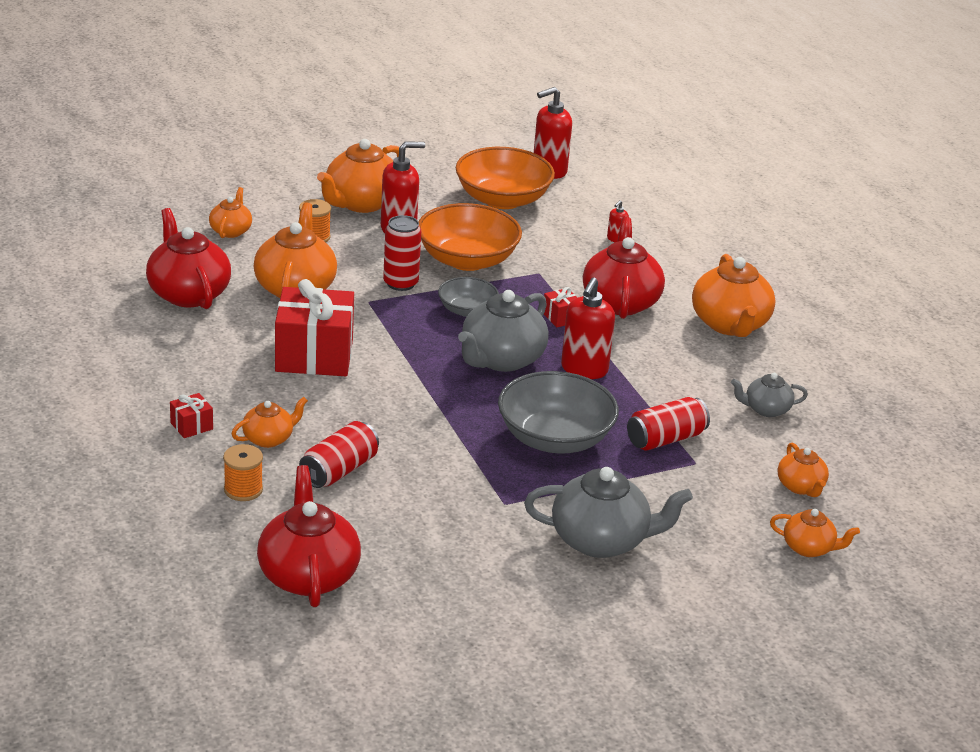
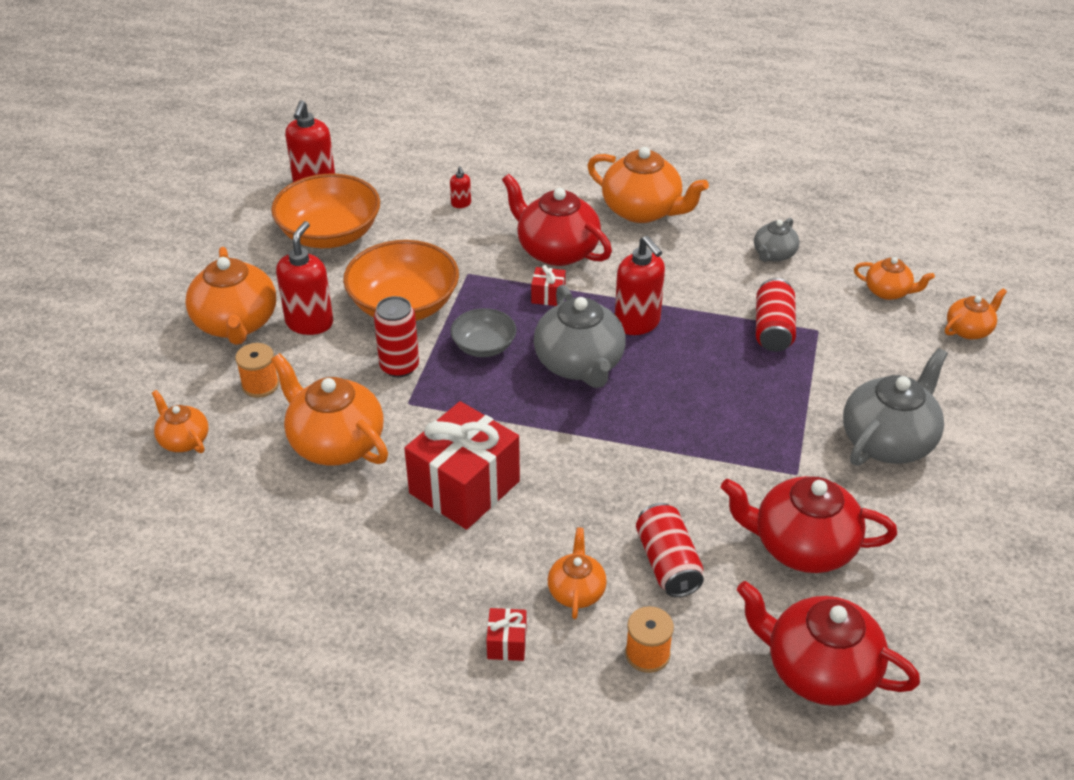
camera: 50 degrees left, 10 degrees up
red teapot [146,208,231,309] -> red teapot moved to [721,476,897,573]
grey bowl [498,371,619,453] -> none

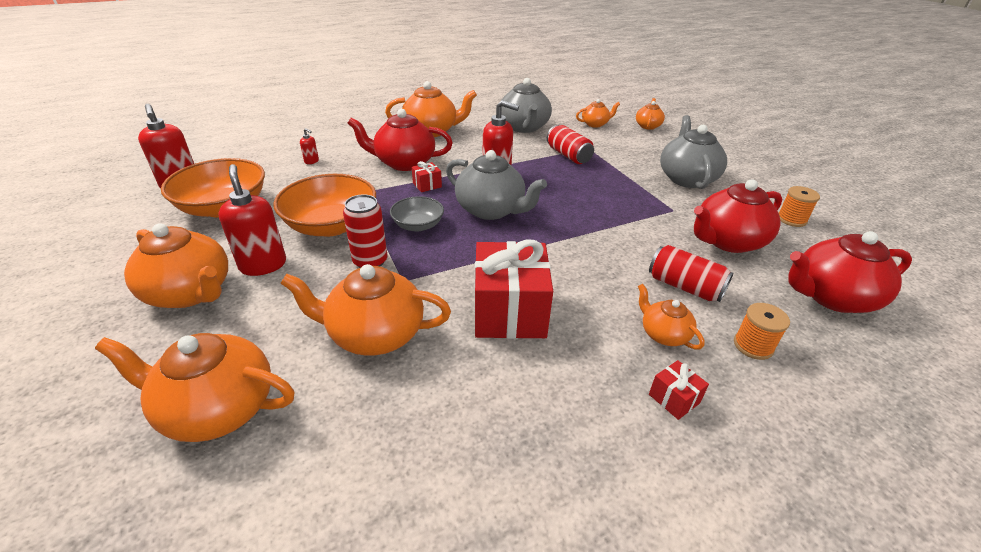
camera: 40 degrees left, 5 degrees down
orange teapot [152,390,208,453] -> orange teapot [95,333,294,442], size x1.84
orange spool [235,343,279,398] -> orange spool moved to [779,186,820,227]
grey teapot [754,218,800,262] -> grey teapot [501,78,552,133], size x1.84

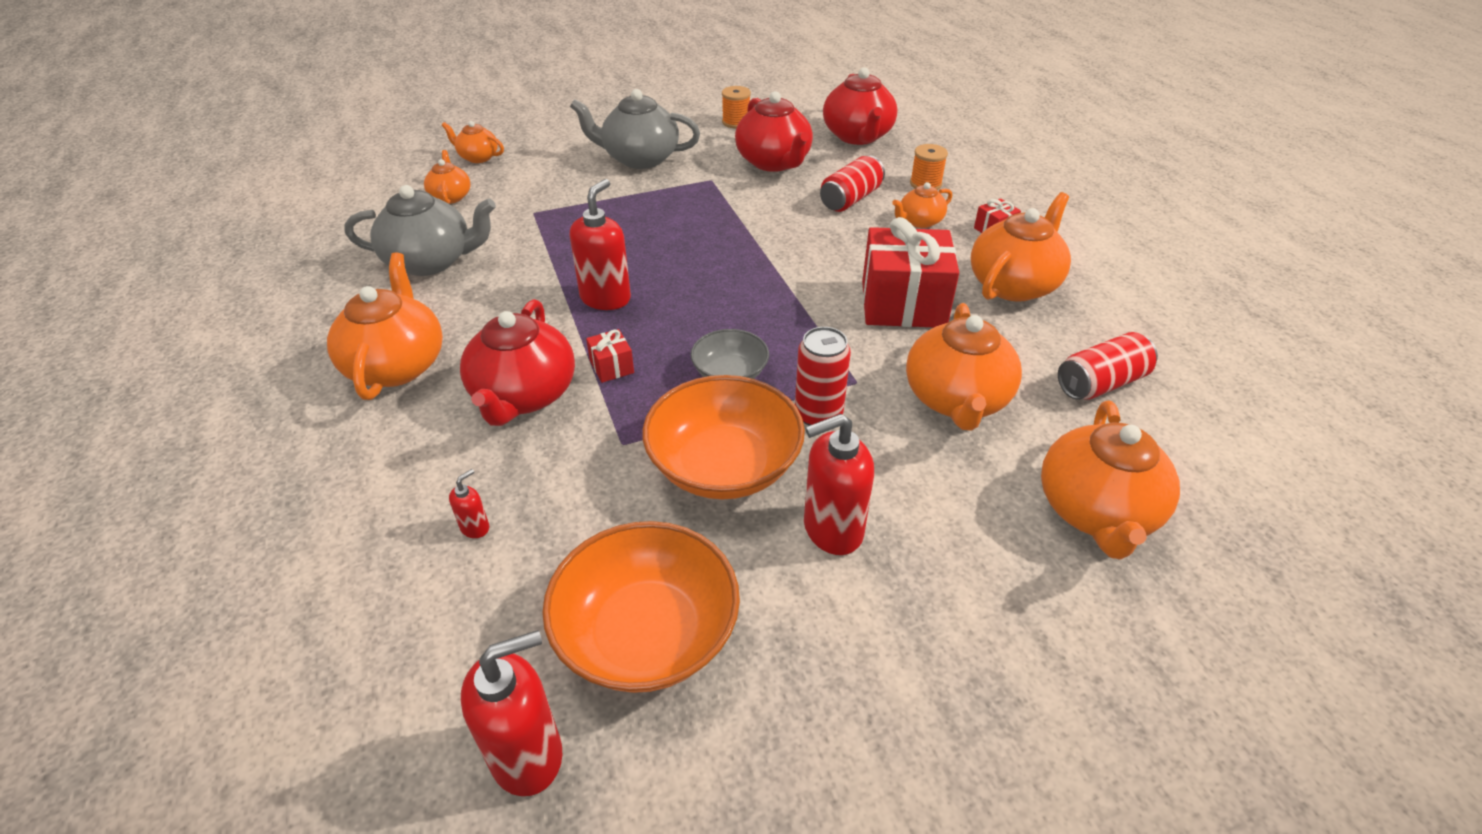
camera: 85 degrees left, 5 degrees up
orange teapot [124,223,228,308] -> orange teapot moved to [971,192,1071,302]
grey teapot [446,150,547,220] -> none
red can [547,125,594,164] -> red can moved to [1058,332,1158,400]

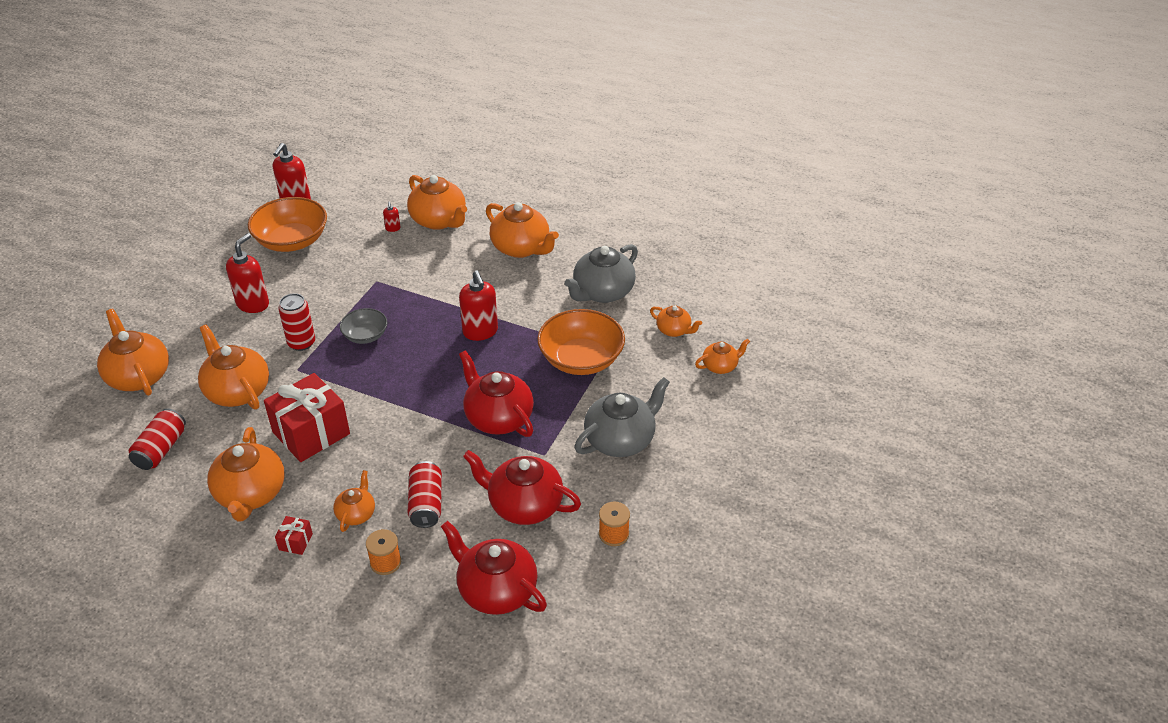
camera: 135 degrees right, 0 degrees up
red teapot [460,299,575,426] -> red teapot moved to [459,350,534,437]
red gift [586,329,634,383] -> none
orange bowl [642,375,805,500] -> orange bowl moved to [537,309,625,375]
none -> orange teapot [407,175,467,230]

